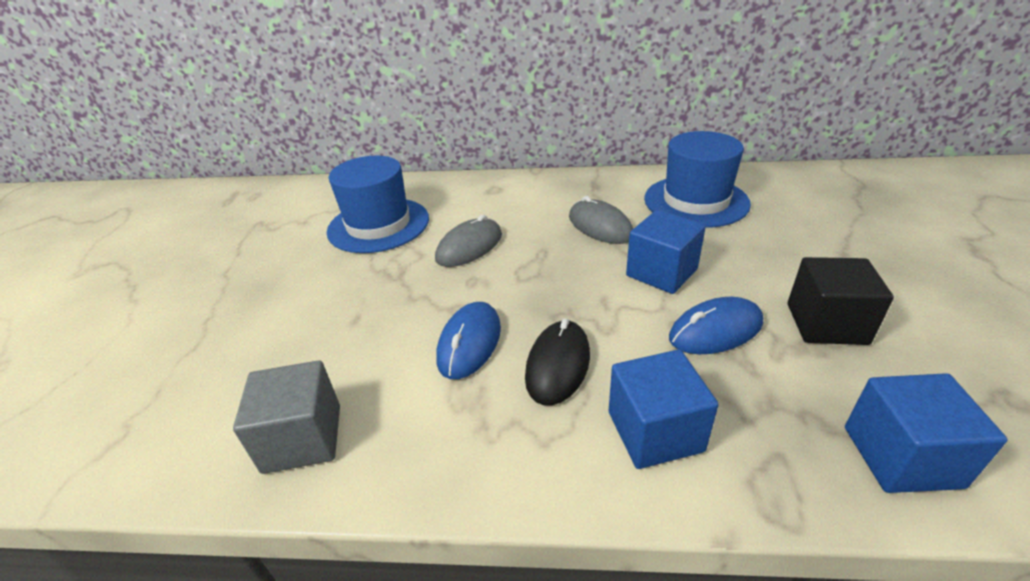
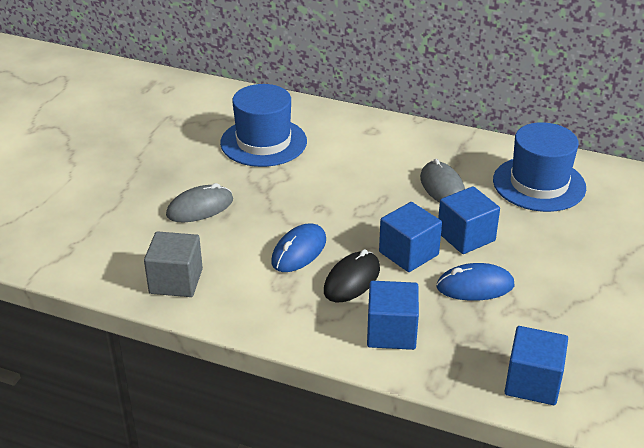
camera: 15 degrees right, 0 degrees up
grey mouse [435,215,502,267] -> grey mouse moved to [166,183,233,222]
black cube [788,257,894,345] -> none
none -> blue cube [379,202,442,272]

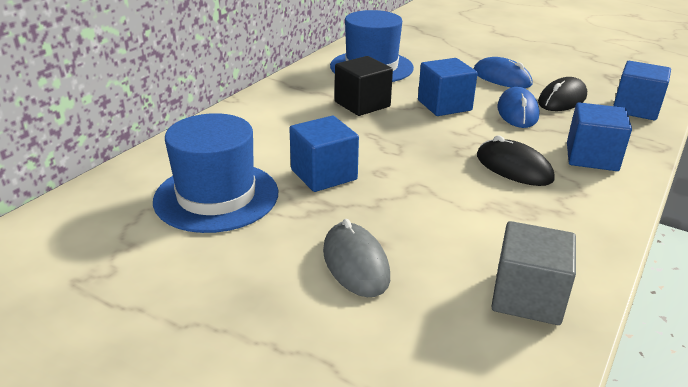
camera: 80 degrees left, 5 degrees down
blue mouse [271,224,326,272] -> blue mouse moved to [474,57,533,88]
blue cube [379,202,442,272] -> blue cube moved to [289,116,359,192]
grey mouse [420,159,465,203] -> black cube [335,56,393,116]
none -> black mouse [538,77,587,111]

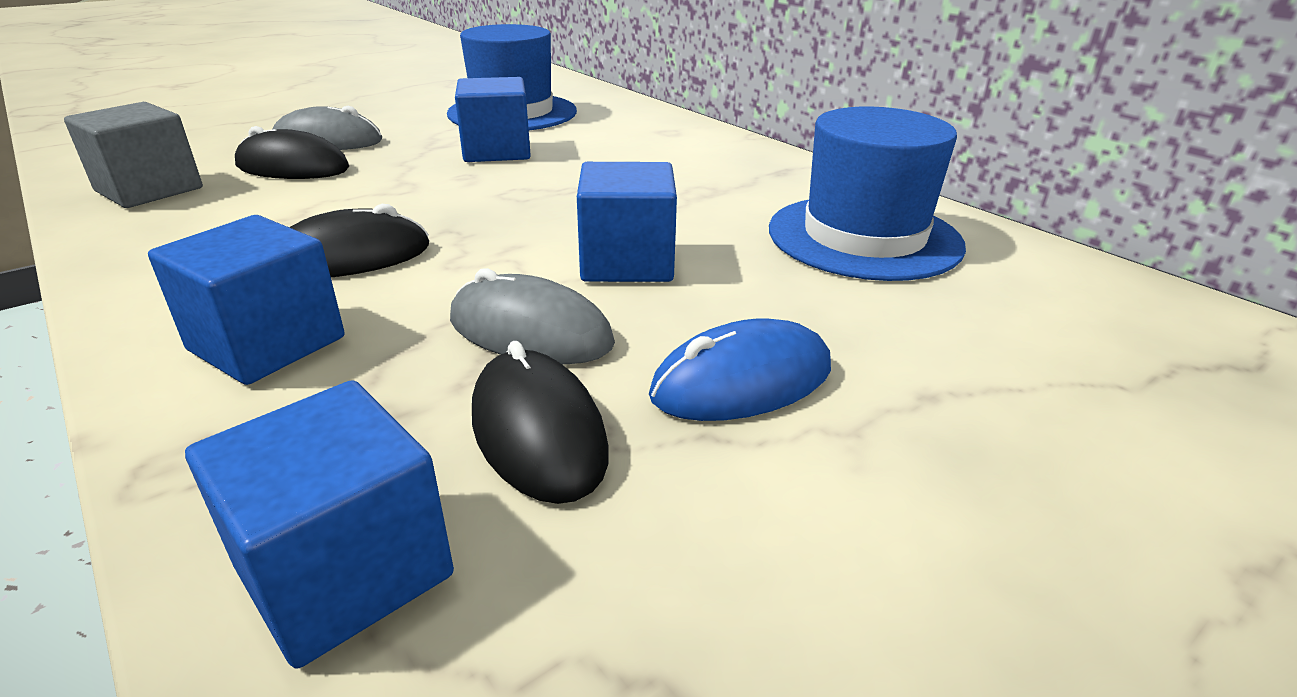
camera: 110 degrees right, 0 degrees up
black cube [335,56,393,116] -> none
blue mouse [497,87,540,128] -> grey mouse [450,268,615,364]
none -> black mouse [235,126,349,179]

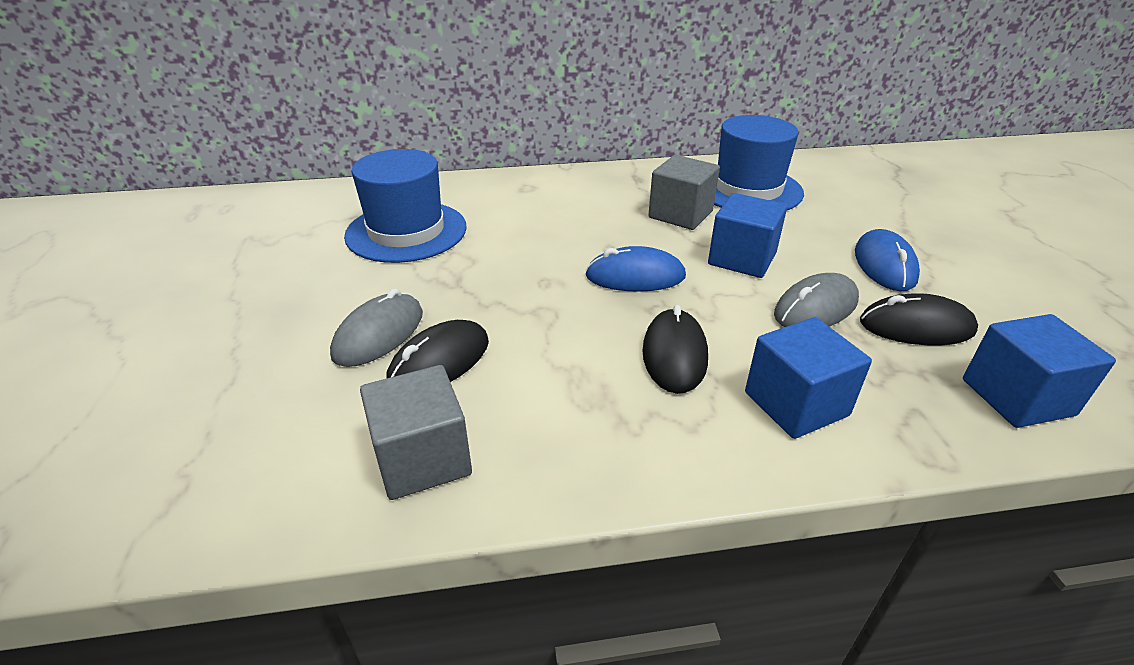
camera: 60 degrees left, 5 degrees up
blue cube [455,77,531,162] -> none
none -> blue mouse [585,246,686,292]
none -> grey cube [648,155,720,230]

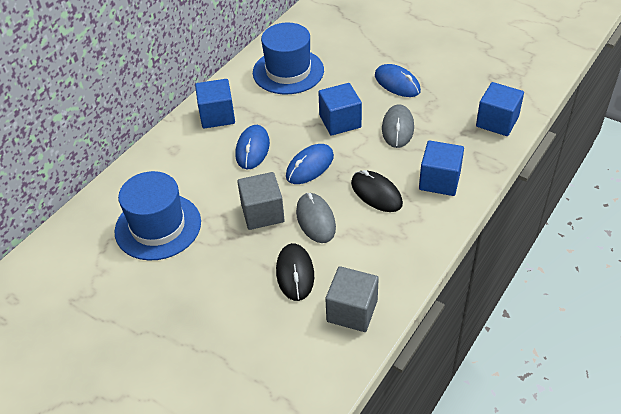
camera: 45 degrees left, 10 degrees up
grey mouse [330,289,423,367] -> grey mouse moved to [296,193,336,243]
grey cube [648,155,720,230] -> grey cube moved to [237,172,285,230]
black mouse [860,293,978,345] -> none
none -> blue cube [195,79,235,129]
none -> blue mouse [236,125,270,169]

